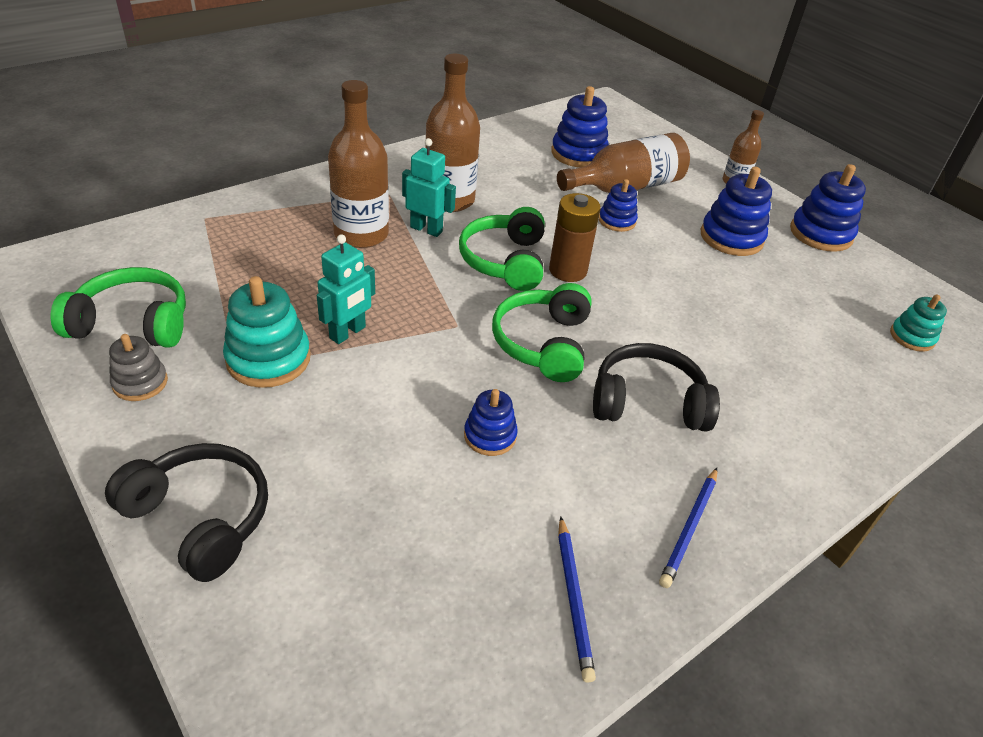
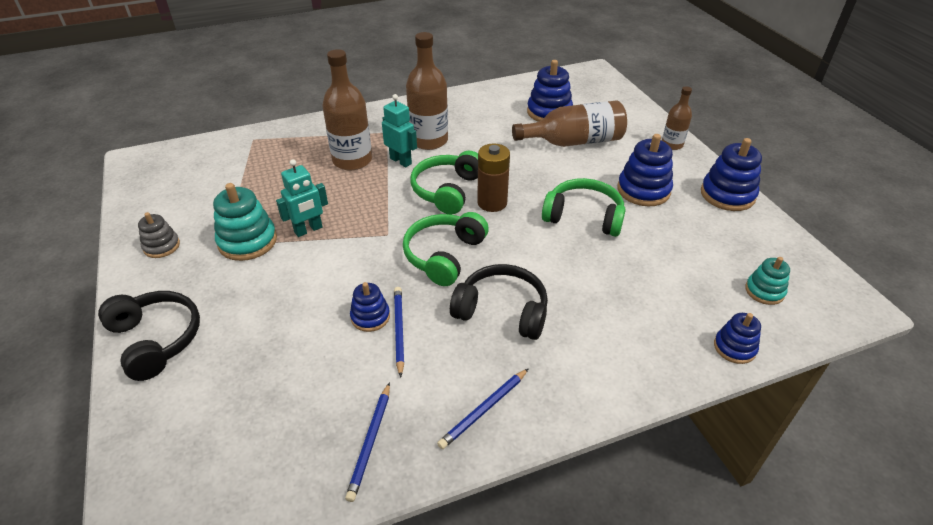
camera: 20 degrees right, 0 degrees up
green headphones [50,267,186,348] -> green headphones moved to [542,178,626,237]
blue stacking toy [599,179,638,232] -> blue stacking toy moved to [714,313,761,364]
none -> blue pencil [394,287,404,377]

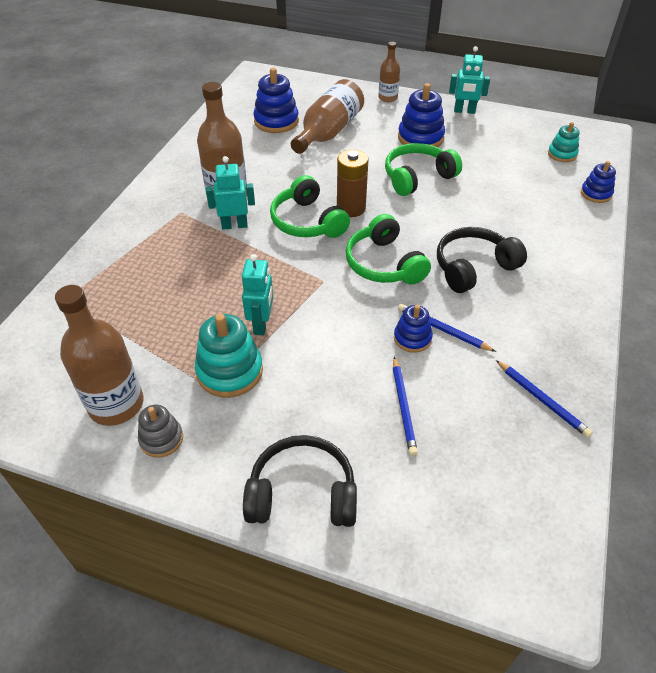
camera: 50 degrees left, 5 degrees up
brown bottle [322,49,372,171] -> brown bottle moved to [55,285,144,426]
blue pencil [437,368,529,449] -> blue pencil moved to [393,356,418,456]
blue stacking toy [701,138,762,211] -> turquoise robot [449,46,490,114]

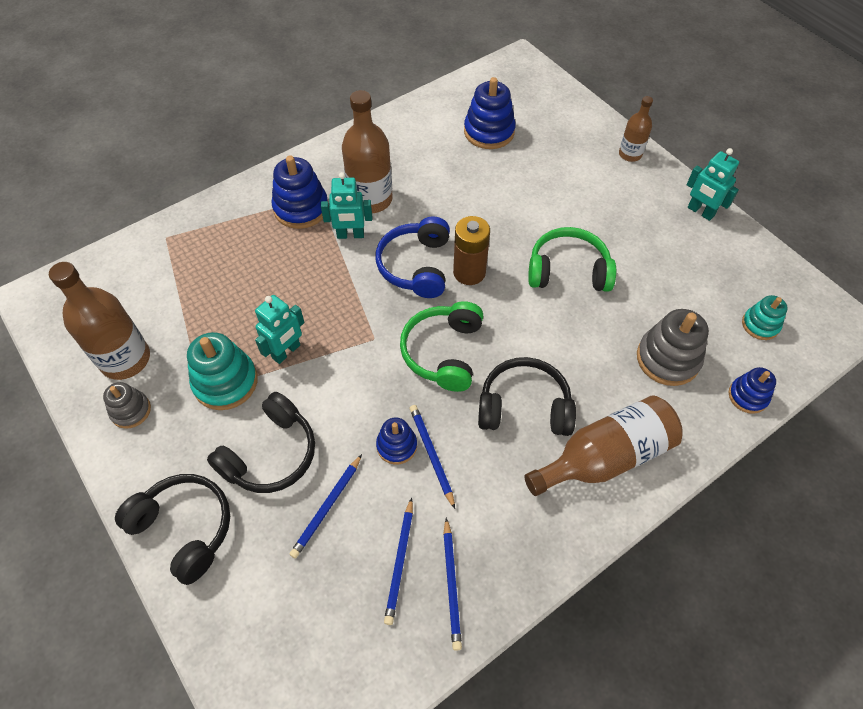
camera: 35 degrees right, 10 degrees up
turquoise robot [206,156,255,230] -> turquoise robot turned 150 degrees clockwise [321,172,372,239]
green headphones [270,175,350,238] -> blue headphones [376,217,450,298]
brown bottle [291,79,364,154] -> brown bottle moved to [524,395,683,496]
blue stacking toy [398,83,445,147] -> blue stacking toy moved to [272,156,328,229]
none -> black headphones [207,392,315,493]
none -> blue pencil [384,497,413,625]
none -> grey stacking toy [637,309,709,386]

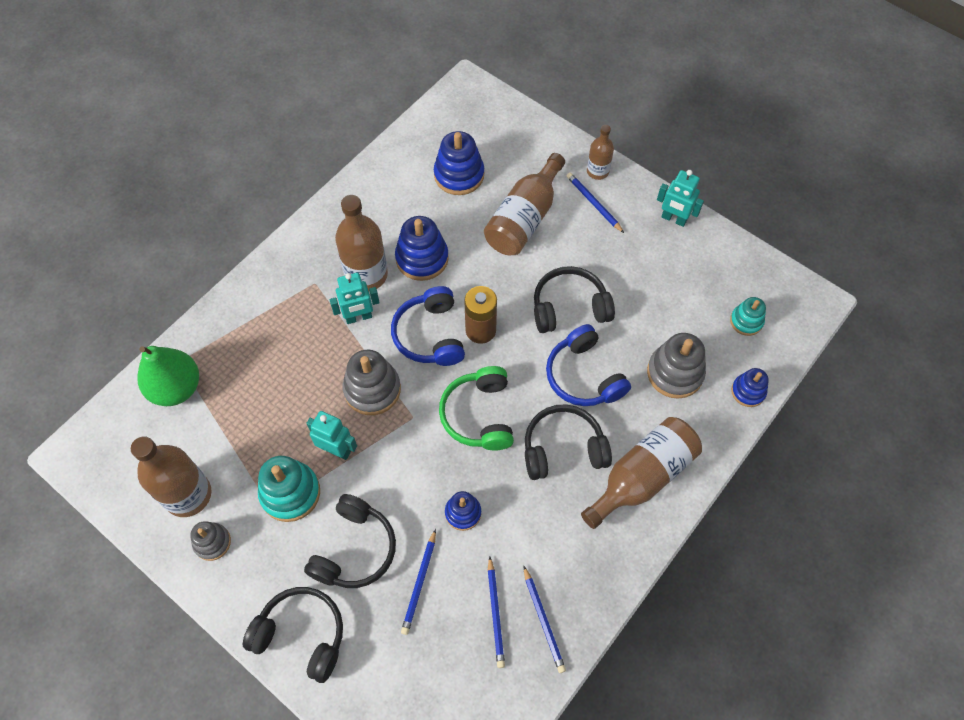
camera: 15 degrees left, 5 degrees up
turquoise robot [255,295,305,364] -> turquoise robot turned 90 degrees counterclockwise [306,411,357,460]
blue stacking toy [272,156,328,229] -> blue stacking toy moved to [395,216,449,281]
blue pencil [410,405,455,509] -> blue pencil moved to [567,173,624,233]
green headphones [528,227,616,292] -> black headphones [534,266,615,333]
none -> green pear [137,346,199,406]
none -> grey stacking toy [343,350,401,415]
none -> brown bottle [484,153,565,255]
none -> blue headphones [546,324,631,406]

